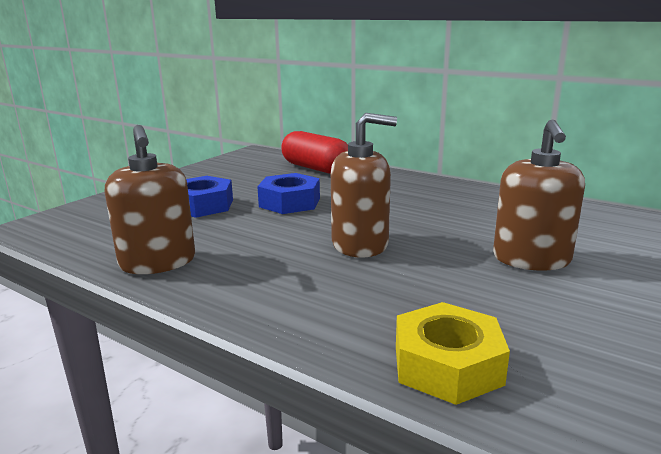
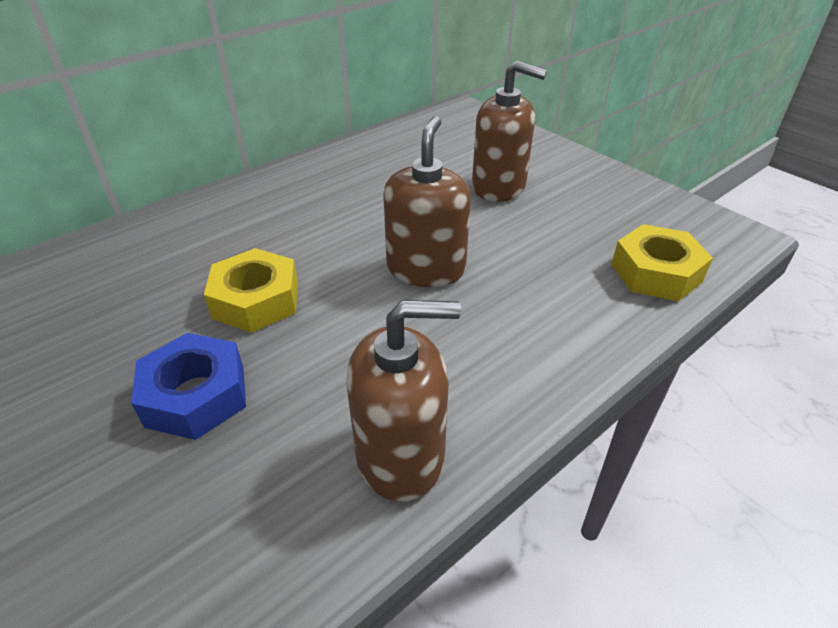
camera: 75 degrees left, 20 degrees up
blue nut [257,173,320,214] -> yellow nut [204,248,298,333]
red capsule [281,131,348,174] -> none

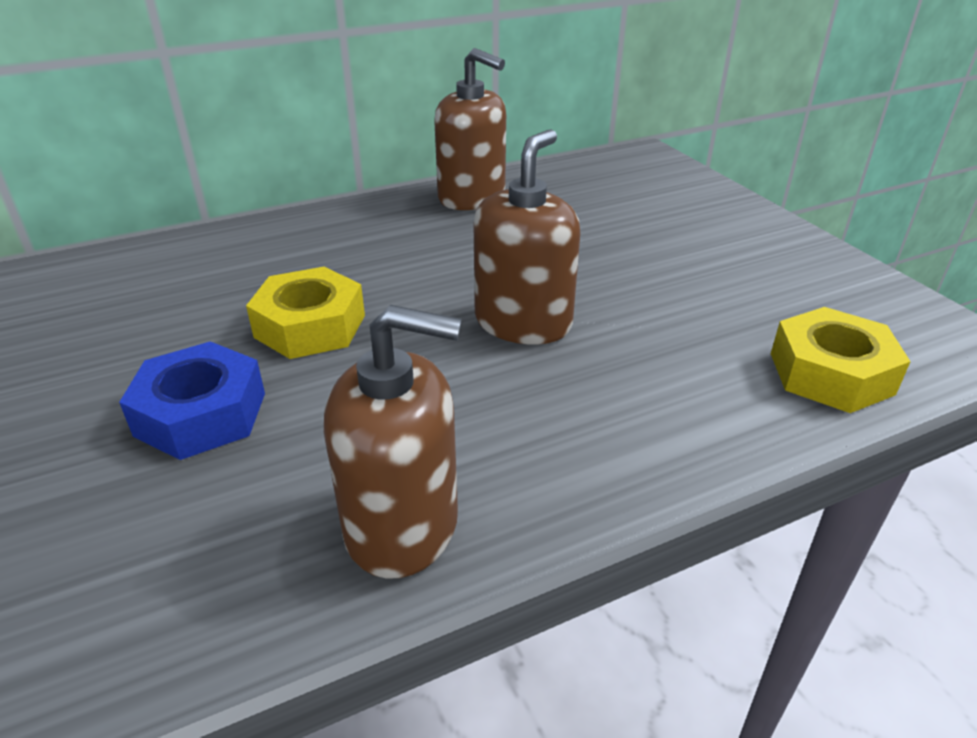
camera: 15 degrees right, 5 degrees down
brown soap dispenser [472,61,547,202] -> brown soap dispenser moved to [434,48,506,210]

